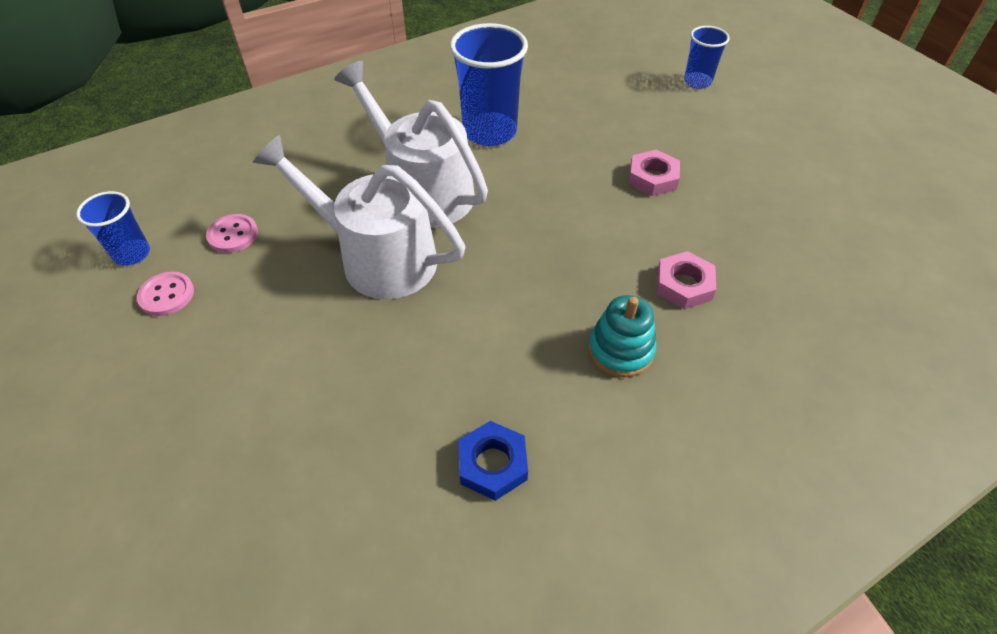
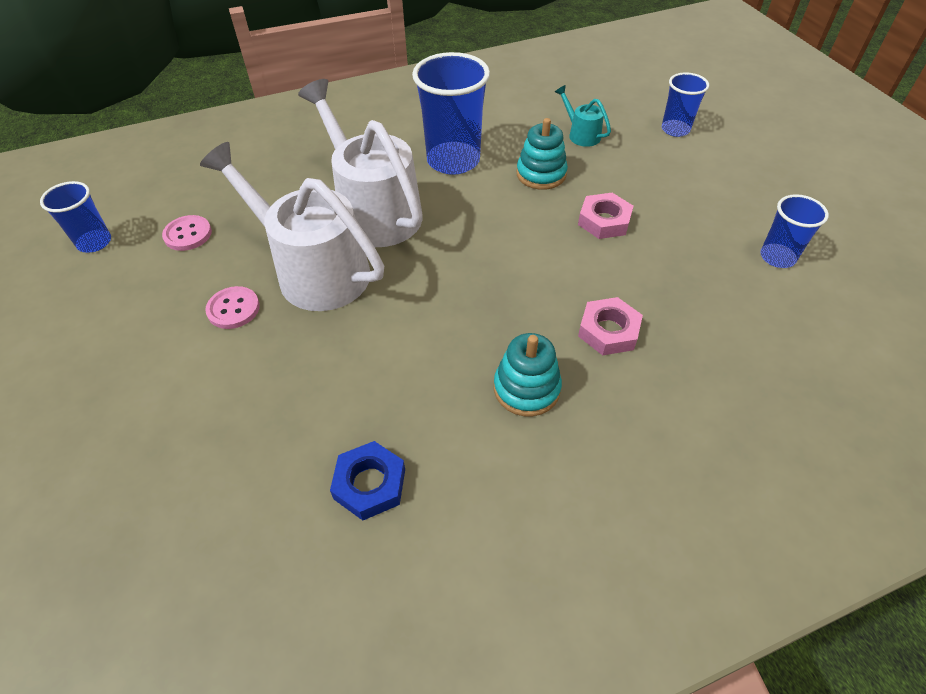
camera: 10 degrees right, 0 degrees up
pink button [137,271,194,316] -> pink button moved to [205,286,260,329]
none -> turquoise stacking toy [517,118,568,190]
none -> turquoise watering can [555,85,611,147]
none -> blue cup [760,194,829,268]

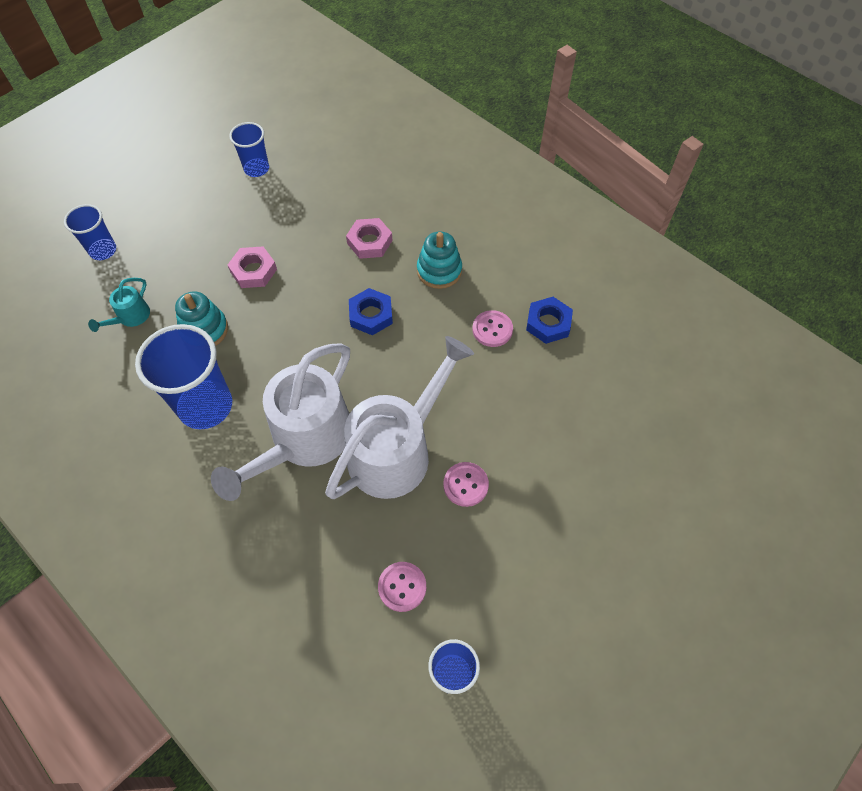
camera: 115 degrees left, 10 degrees up
white watering can [200,142,384,311] -> white watering can turned 150 degrees counterclockwise [325,336,474,499]
none -> blue nut [349,288,393,335]
none -> pink button [472,310,513,347]

